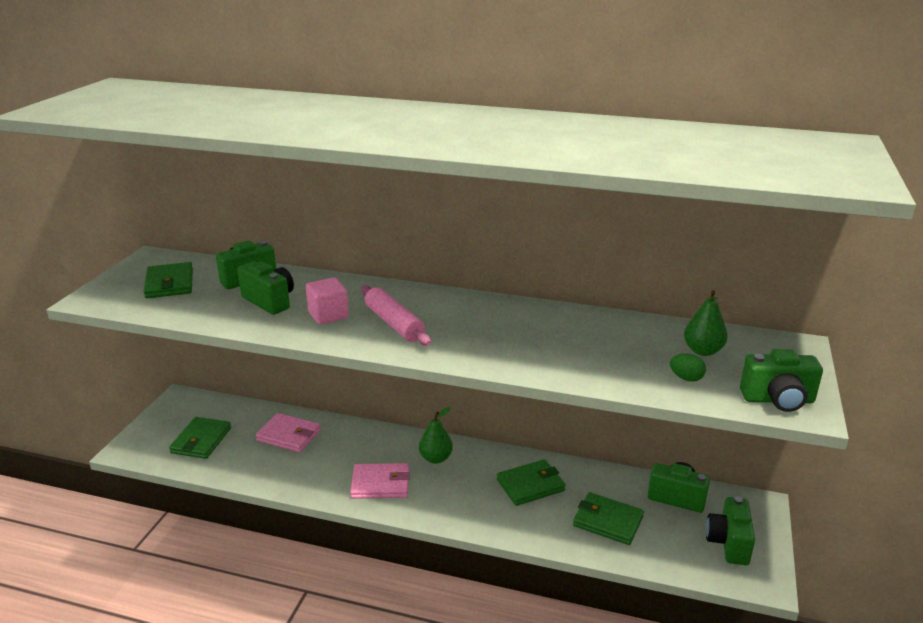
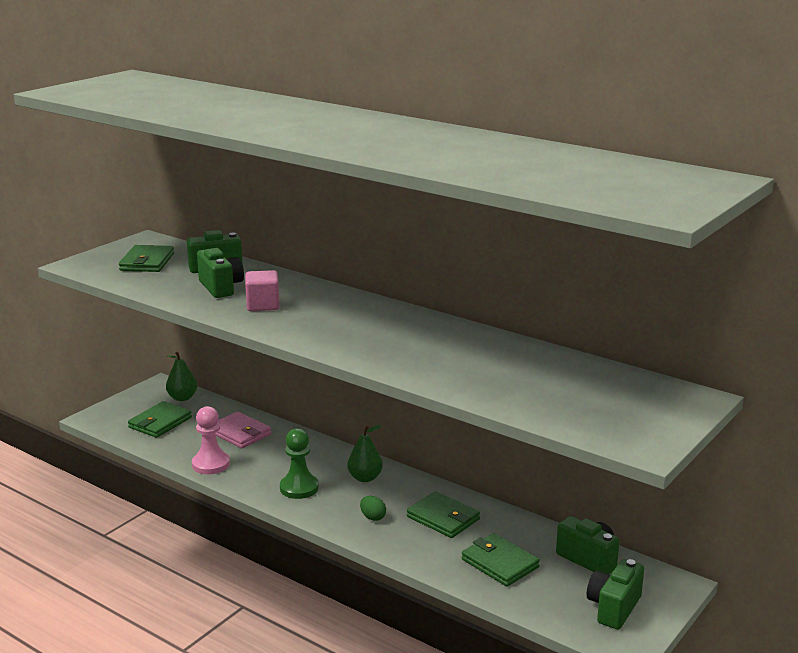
camera: 20 degrees right, 5 degrees down
pink wallet [350,463,410,499] -> green pawn [280,428,319,499]
pink rolling pin [361,285,431,346] -> none
green wallet [497,459,566,506] -> green wallet turned 45 degrees clockwise [407,491,480,538]
green egg [670,354,706,382] -> green egg moved to [360,496,386,521]
green pear [684,290,728,356] -> green pear moved to [166,352,197,401]
green camera [740,349,823,412] -> none
none -> pink pawn [192,406,230,474]

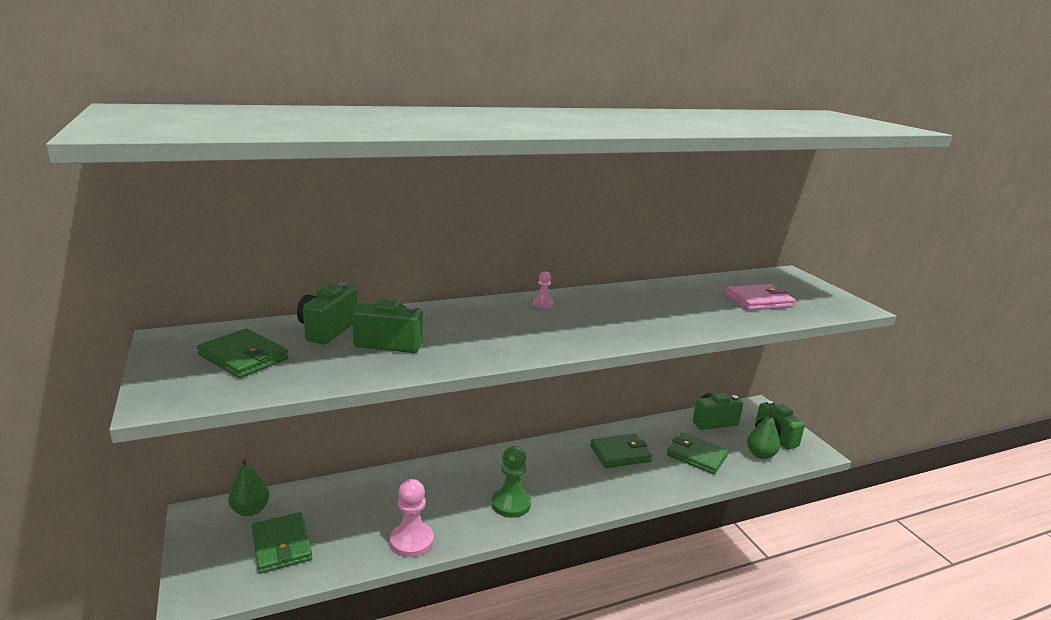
camera: 60 degrees left, 0 degrees up
pink wallet [215,411,271,449] -> pink wallet moved to [725,284,795,311]
pink cube [245,270,280,311] -> none
green pear [347,424,383,482] -> green pear moved to [747,403,780,459]
green egg [360,496,386,521] -> none
green wallet [462,533,540,587] -> green wallet turned 45 degrees clockwise [667,432,729,474]
none -> pink pawn [533,271,553,309]

